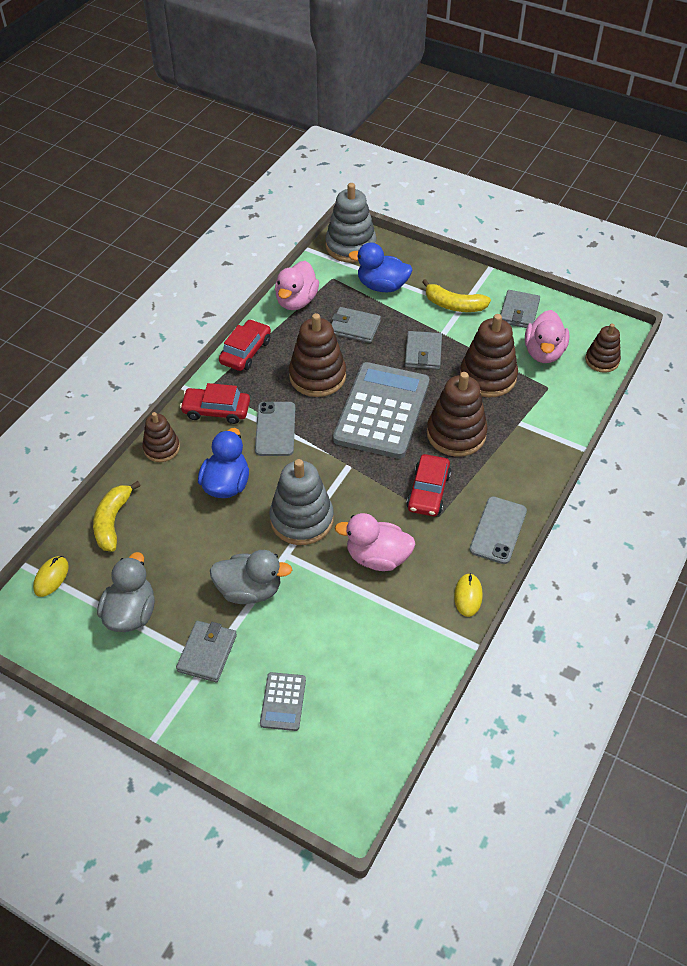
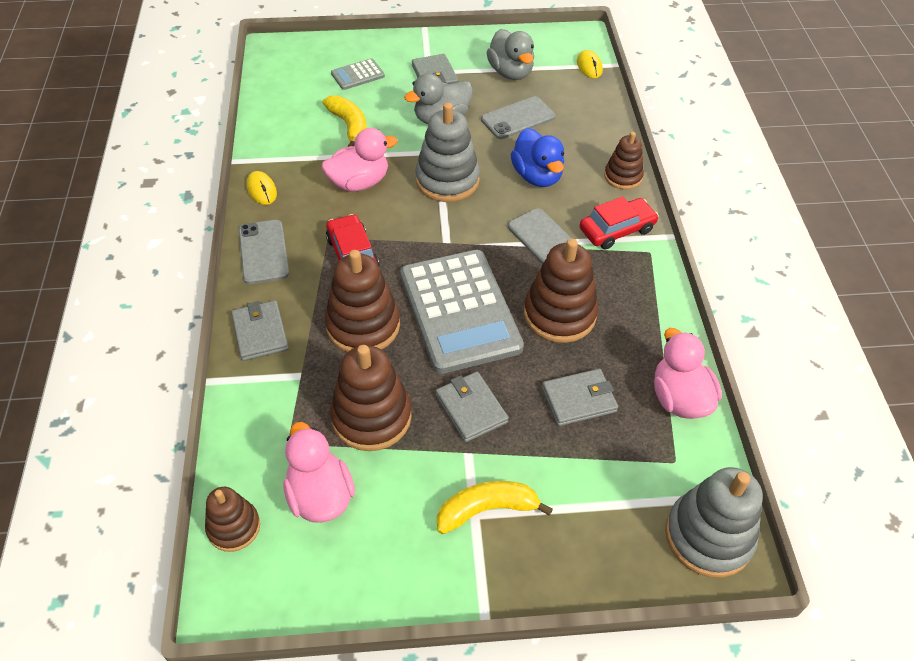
camera: 145 degrees right, 0 degrees up
yellow banana [93,481,141,551] -> yellow banana moved to [323,95,367,147]
red car [219,319,271,371] -> none
grey calculator [260,672,306,731] -> grey calculator turned 90 degrees counterclockwise [331,58,385,90]
blue duck [348,242,413,292] -> none
grey wallet [500,290,540,328] -> grey wallet moved to [231,300,289,361]
none -> grey phone [481,96,555,139]

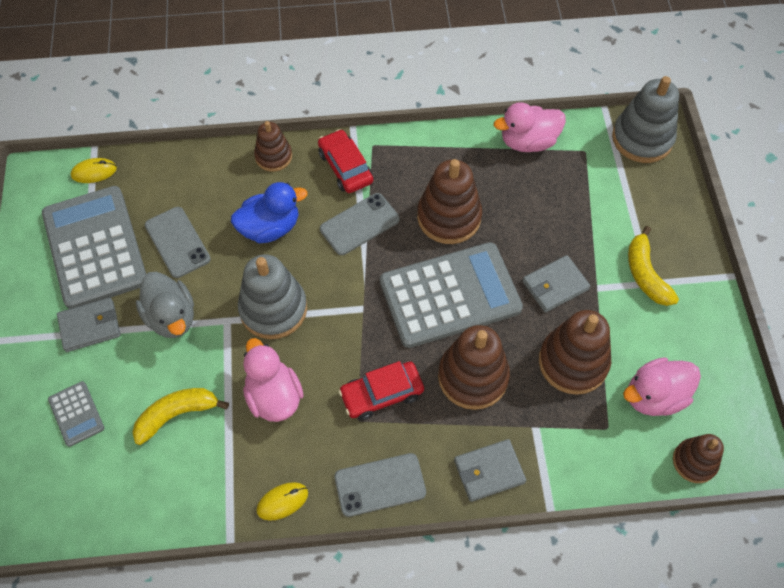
camera: 90 degrees left, 10 degrees up
grey duck [487,29,534,80] -> grey calculator [42,186,146,309]
grey wallet [542,369,618,426] -> none

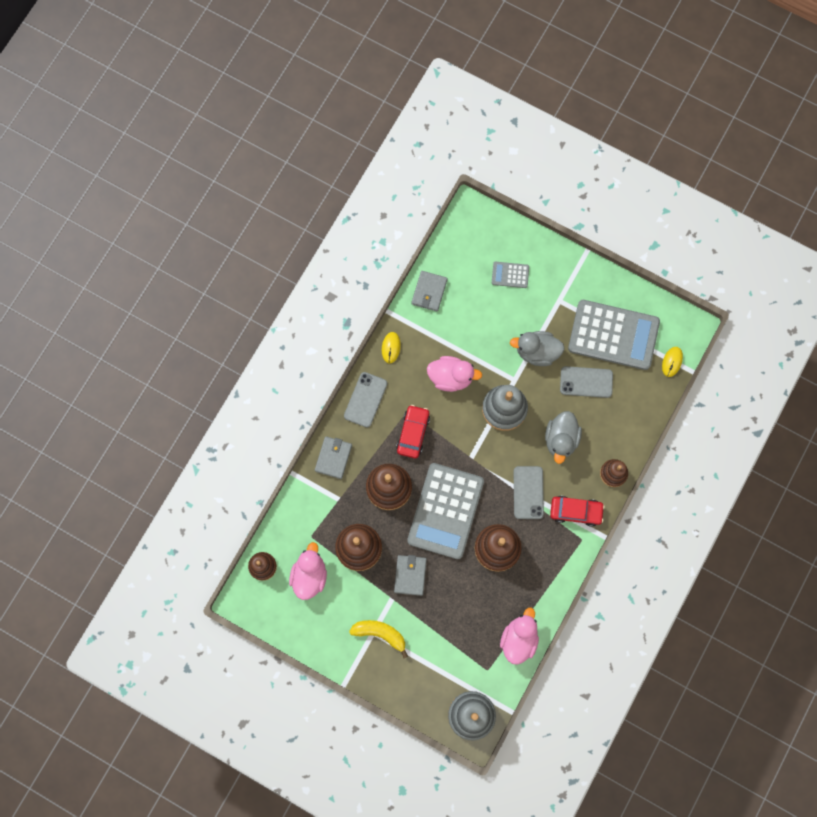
camera: 125 degrees right, 15 degrees up
grey wallet [57,298,121,352] -> grey wallet moved to [411,271,447,312]
yellow banana [132,388,229,445] -> none
blue duck [231,182,307,243] -> grey duck [545,411,582,464]

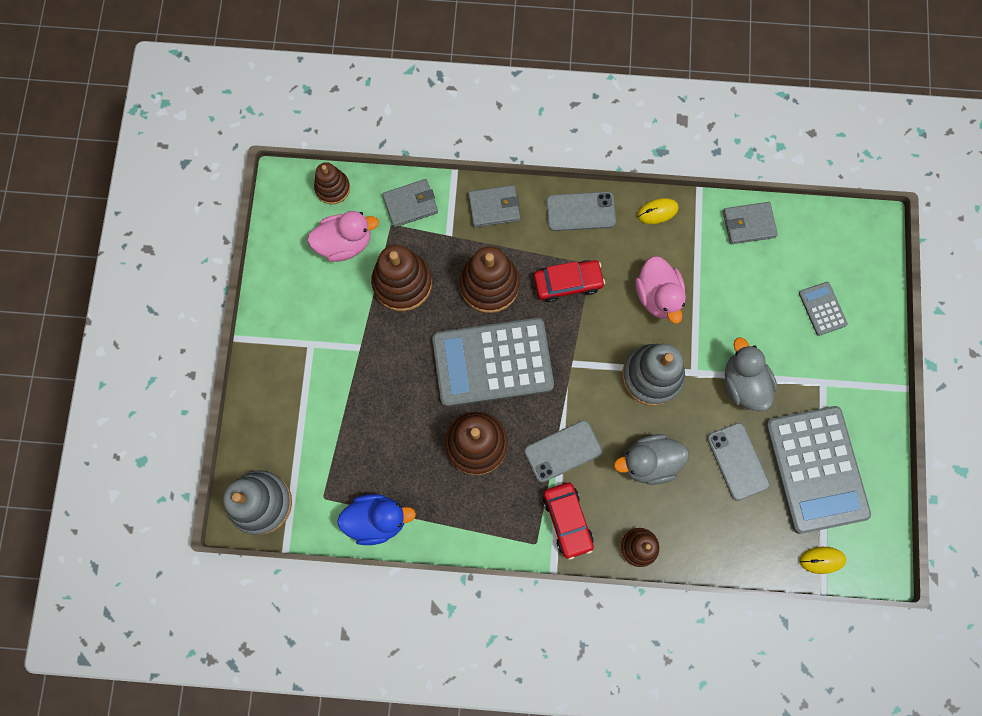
camera: 65 degrees right, 0 degrees up
yellow banana [349,620,408,658] -> none
grey wallet [394,555,427,596] -> grey wallet moved to [382,179,438,227]
pink duck [500,608,539,665] -> blue duck [337,494,416,545]

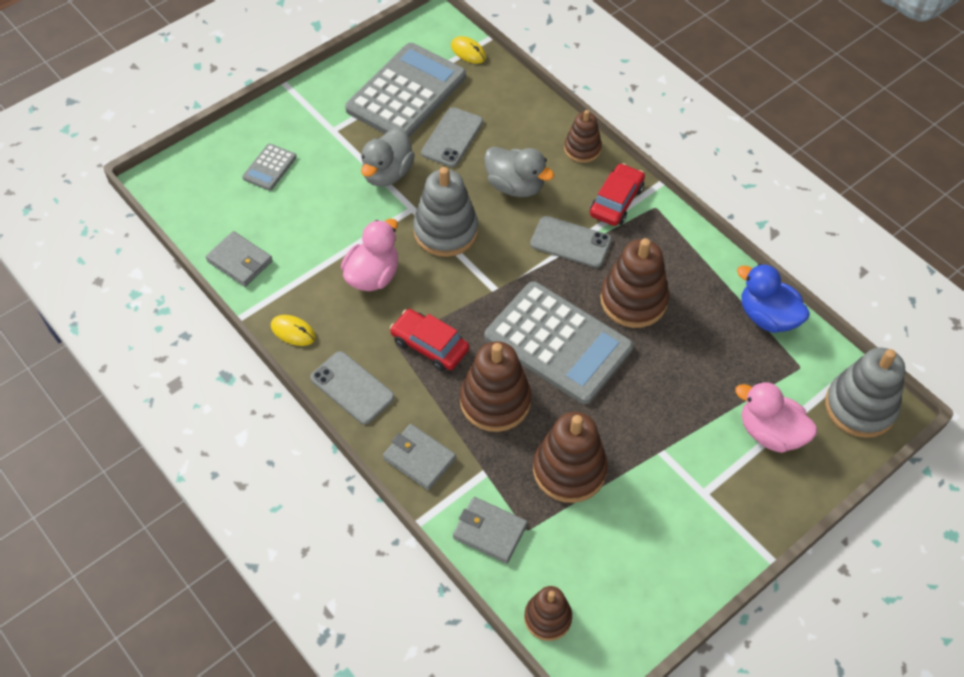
camera: 135 degrees left, 20 degrees down
pink duck [307,211,379,262] -> pink duck moved to [735,382,817,453]

